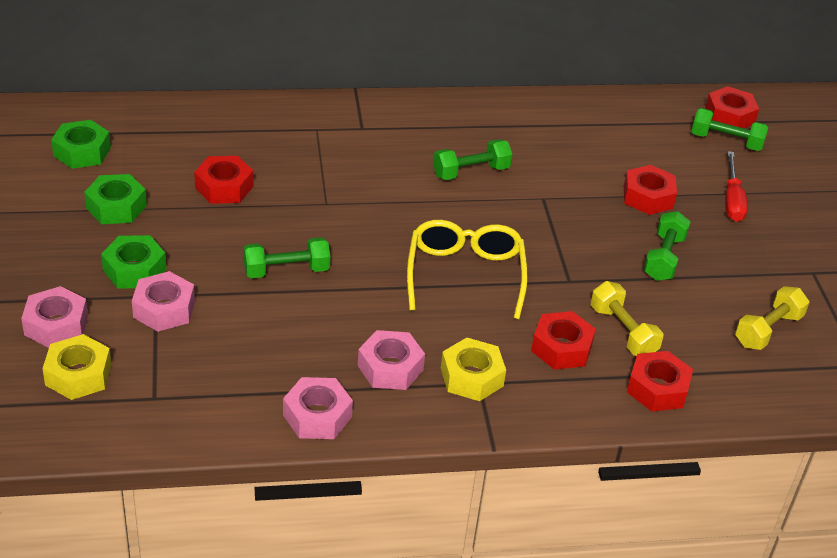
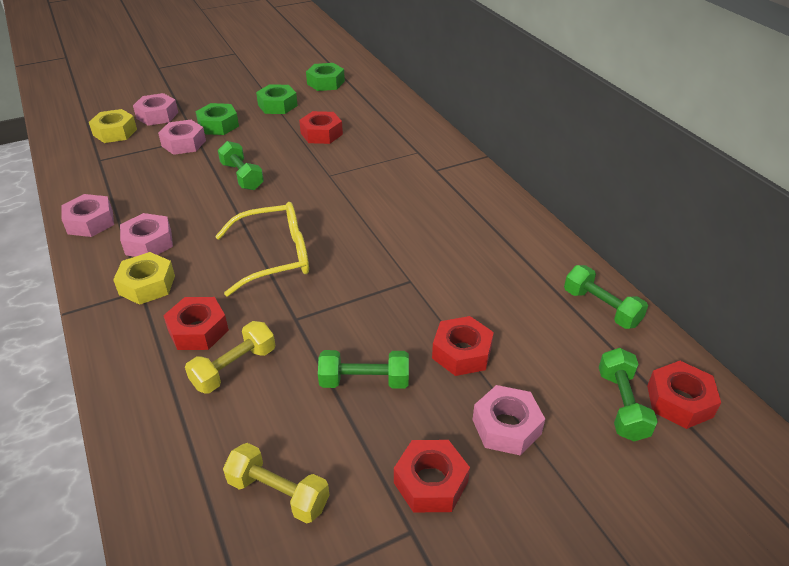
camera: 75 degrees right, 0 degrees up
green dumbbell [433,139,512,180] -> green dumbbell moved to [564,265,648,329]
red nut [627,351,693,412] -> red nut moved to [394,440,470,512]
red screwdriver [725,151,748,222] -> pink nut [472,385,545,456]

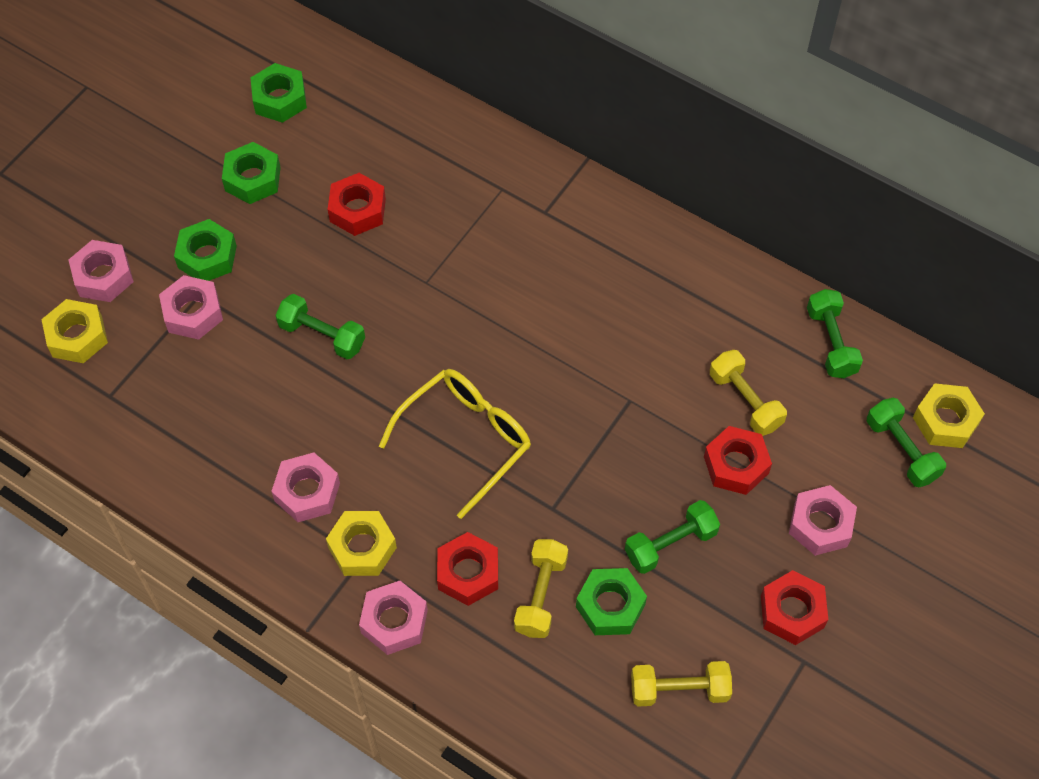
camera: 30 degrees left, 20 degrees up
pink nut [61,194,114,237] -> pink nut moved to [359,581,428,655]
green dumbbell [564,265,648,329] -> green dumbbell turned 60 degrees clockwise [807,289,863,378]
red nut [647,361,721,429] -> yellow nut [913,383,985,448]
none -> green nut [576,568,647,635]
none -> yellow dumbbell [710,350,787,436]

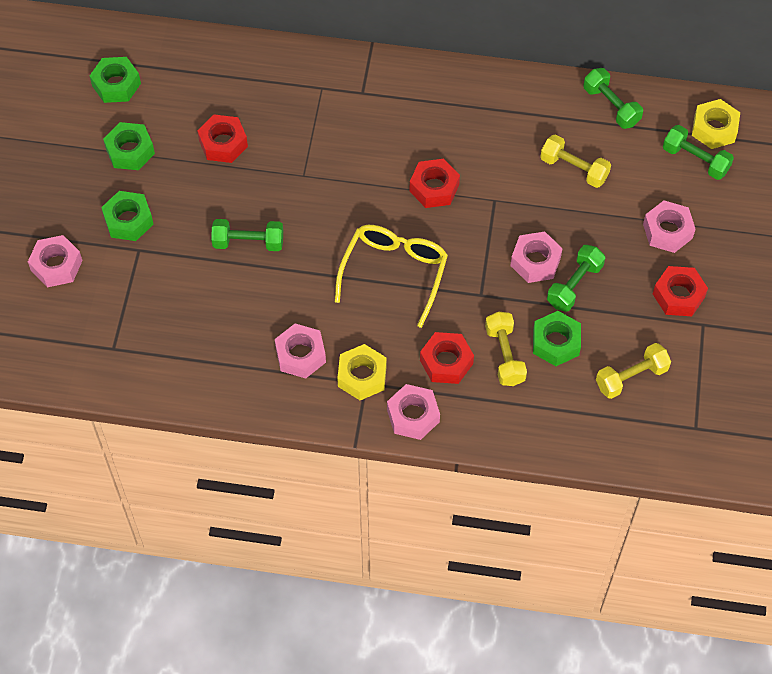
camera: 25 degrees left, 0 degrees up
yellow nut [41,299,108,363] -> none
pink nut [159,275,223,340] -> pink nut moved to [510,231,563,283]
red nut [704,426,772,495] -> red nut moved to [410,159,460,208]

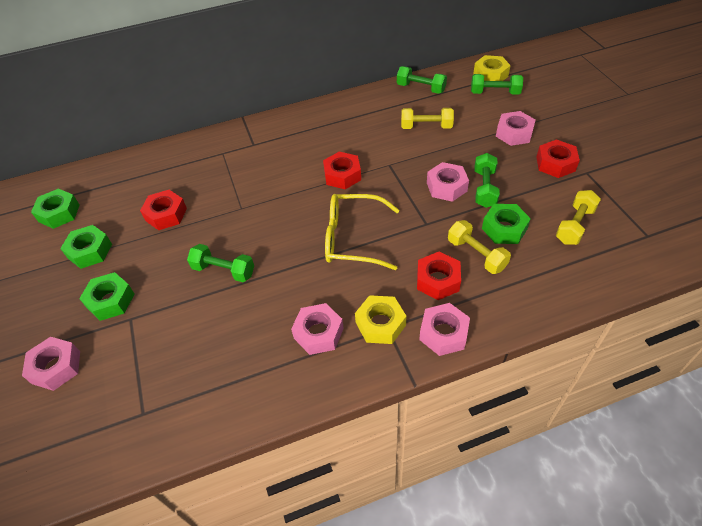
camera: 25 degrees left, 10 degrees down
green dumbbell [211,219,283,251] -> green dumbbell turned 45 degrees clockwise [187,244,254,282]
yellow glasses [335,225,448,328] -> yellow glasses turned 75 degrees counterclockwise [325,194,399,270]

